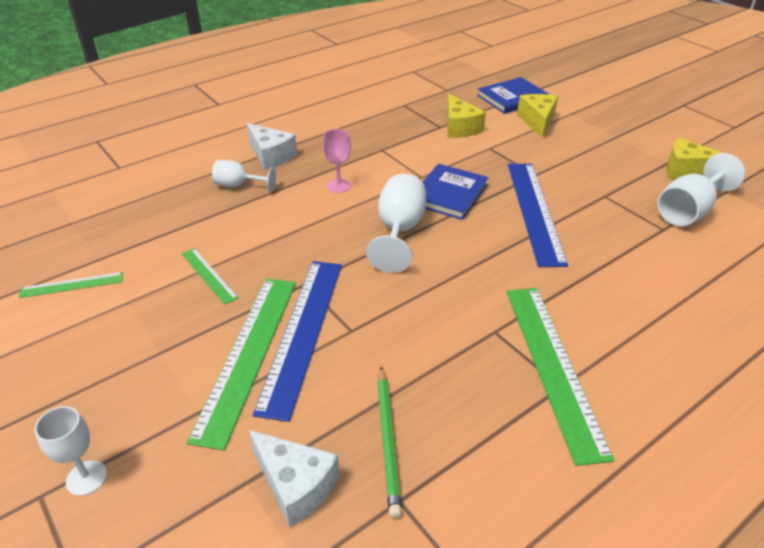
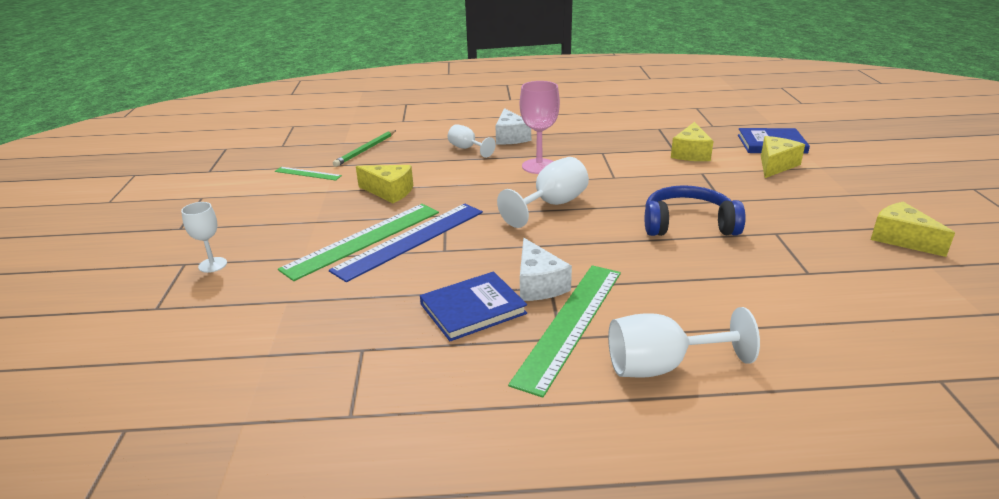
camera: 35 degrees right, 10 degrees down
green ruler [182,248,239,304] -> yellow cheese [356,165,413,203]
white cheese [249,430,340,528] -> white cheese moved to [520,238,572,301]
pink goblet [323,129,351,193] -> pink goblet [520,81,560,174], size x1.62
green pencil [377,366,402,519] -> green pencil moved to [333,130,396,167]
blue book [422,164,489,220] -> blue book moved to [420,271,527,341]
blue ruler [508,164,568,267] -> blue headphones [645,185,746,236]
white goblet [657,153,745,226] -> white goblet moved to [608,307,760,378]

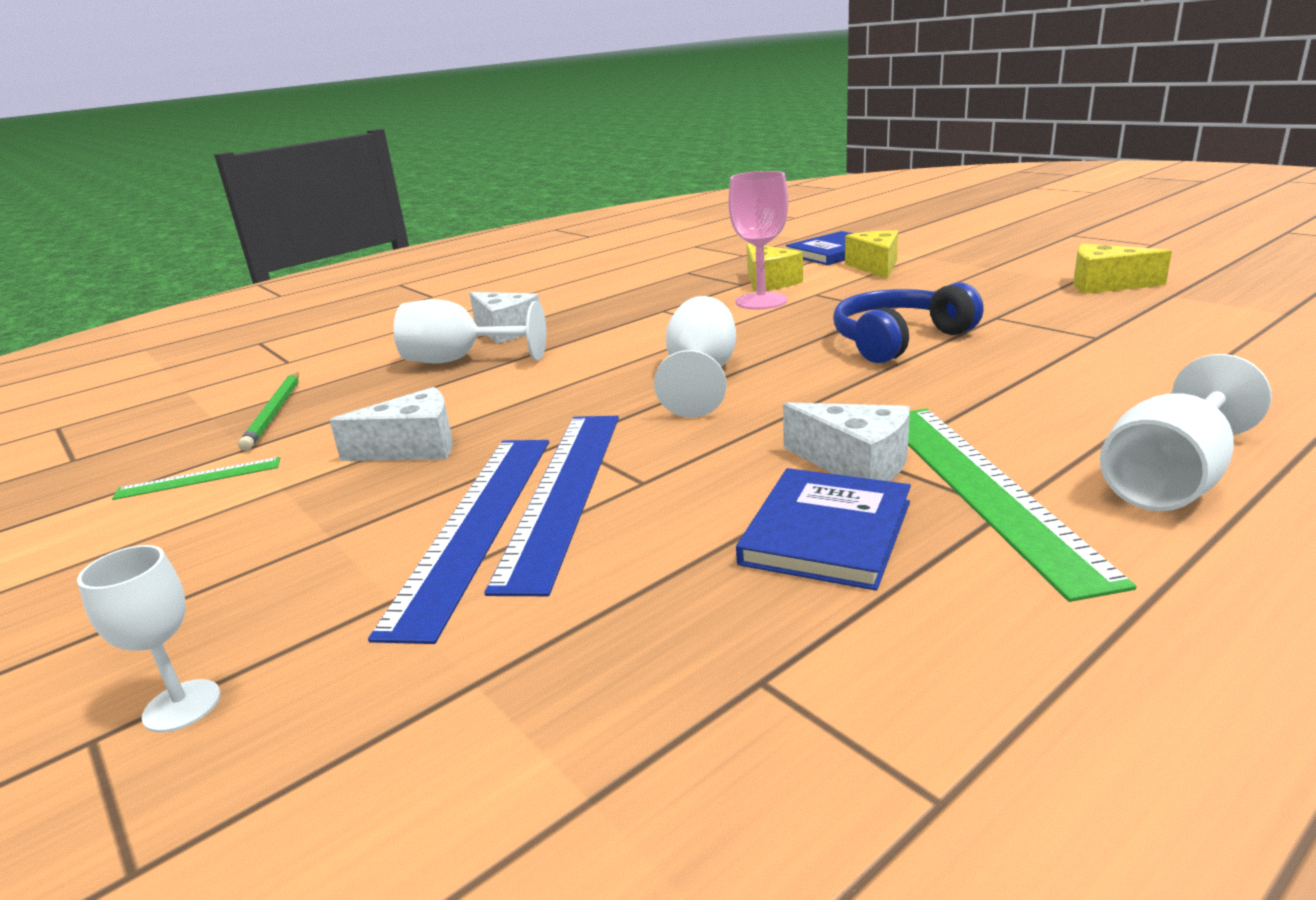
camera: 35 degrees left, 5 degrees down
green ruler [278,204,439,281] -> blue ruler [368,440,549,644]
yellow cheese [356,165,413,203] -> white cheese [329,387,453,461]
white goblet [448,124,495,158] -> white goblet [394,299,546,363], size x1.62
pink goblet [520,81,560,174] -> pink goblet moved to [728,171,788,310]

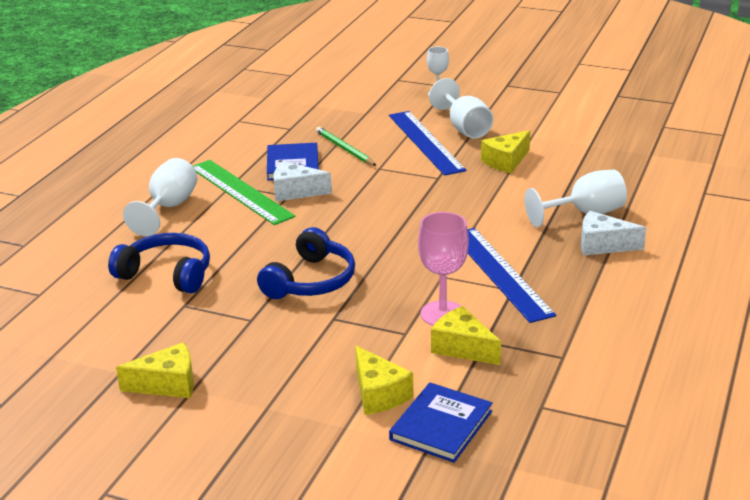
camera: 150 degrees right, 5 degrees up
green ruler [112,457,280,500] -> none
green pencil [238,372,299,451] -> green pencil moved to [316,127,377,166]
white cheese [329,387,453,461] -> yellow cheese [481,130,530,173]
blue ruler [484,416,619,596] -> blue ruler moved to [468,228,556,323]
white goblet [654,296,736,418] -> white goblet moved to [429,78,493,139]
none -> blue headphones [108,233,210,293]

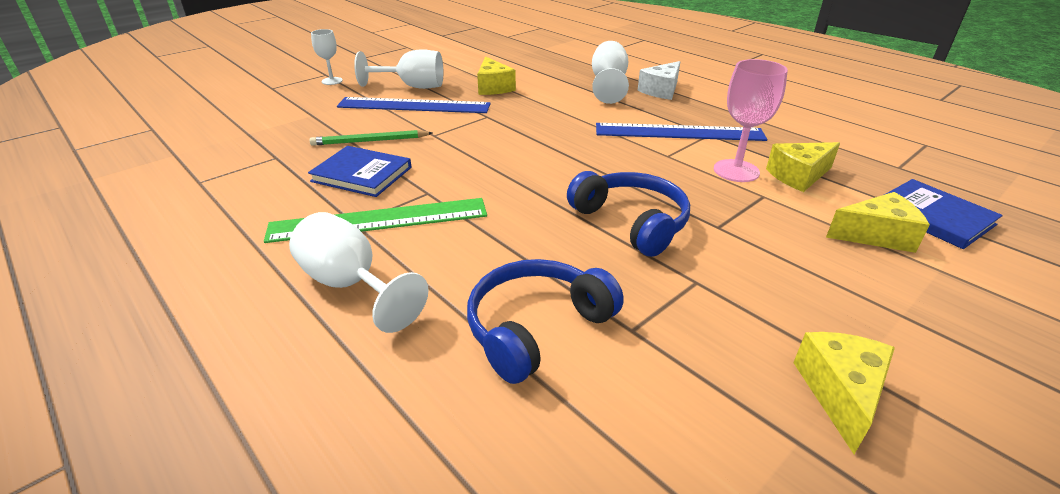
camera: 65 degrees left, 5 degrees up
white cheese [273,161,332,201] -> none

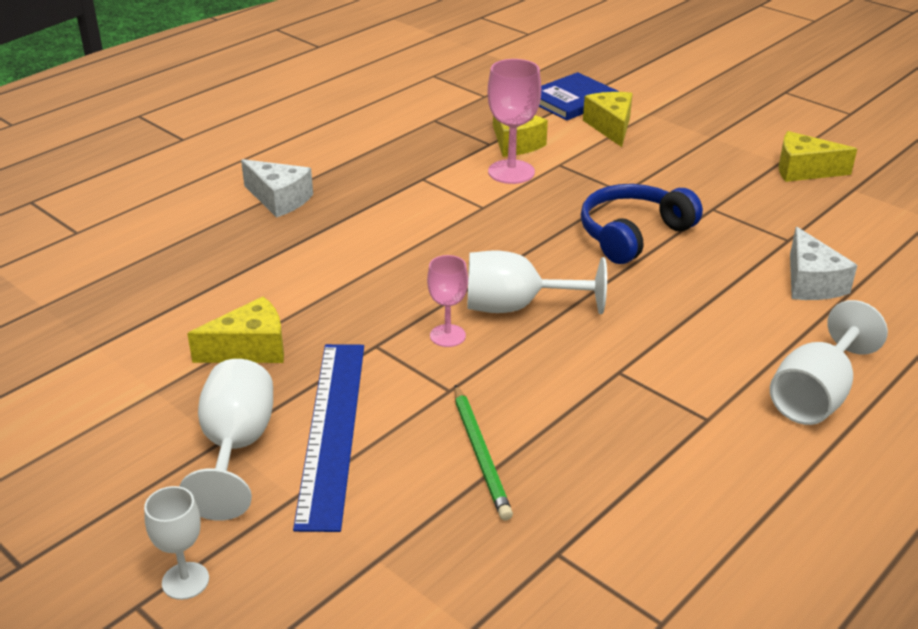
camera: 95 degrees left, 0 degrees up
green ruler [264,198,487,243] -> none
blue book [308,146,412,197] -> none
blue headphones [467,259,624,384] -> white cheese [790,227,858,300]
white goblet [592,41,629,104] -> white goblet moved to [467,250,607,314]
blue ruler [596,123,767,141] -> none
none -> pink goblet [427,255,468,347]

